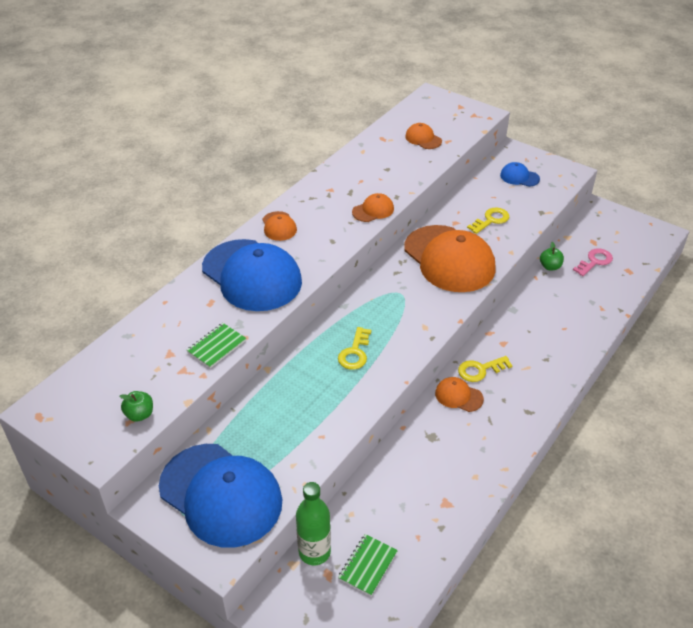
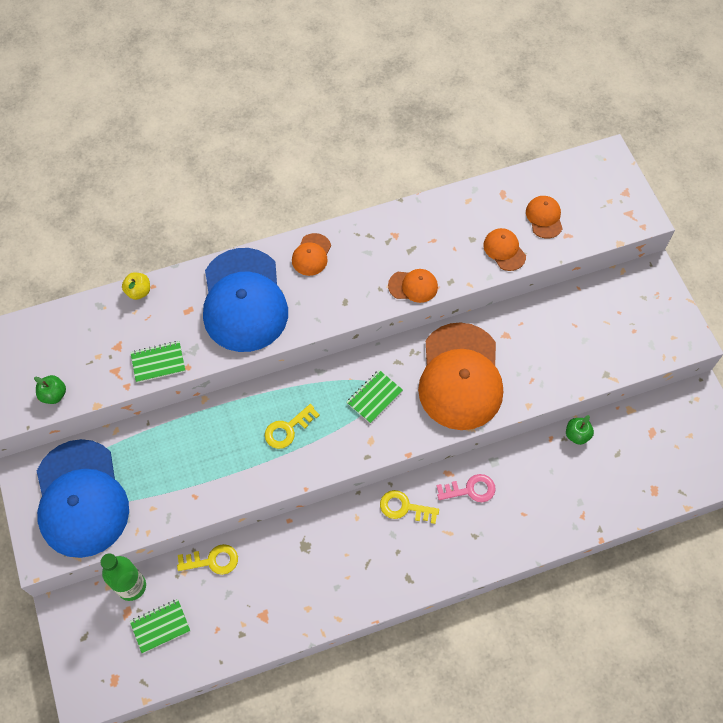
camera: 35 degrees right, 20 degrees up
orange cap [435,377,484,412] -> orange cap moved to [483,228,526,271]
yellow key [467,208,509,234] -> yellow key moved to [177,544,238,575]
blue cap [500,162,540,187] -> none
pink key [573,248,613,276] -> pink key moved to [437,474,496,502]
none -> yellow apple [122,273,150,300]
none -> green notebook [347,370,403,424]

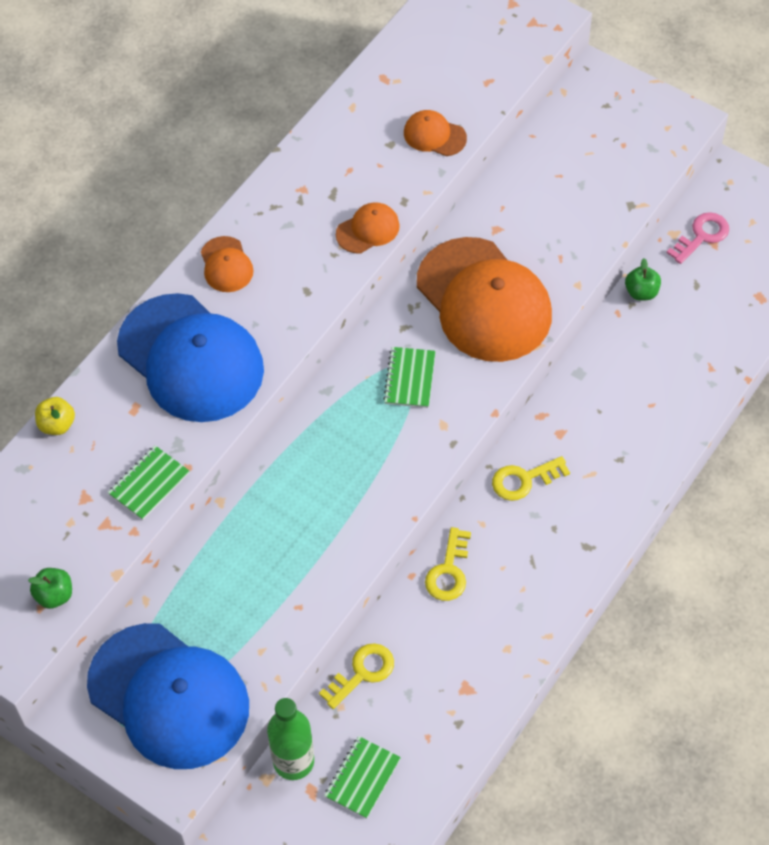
camera: 35 degrees left, 5 degrees down
yellow key [265,404,320,449] -> yellow key moved to [425,527,471,601]
pink key [437,474,496,502] -> pink key moved to [667,212,729,264]
orange cap [526,196,563,238] -> none

